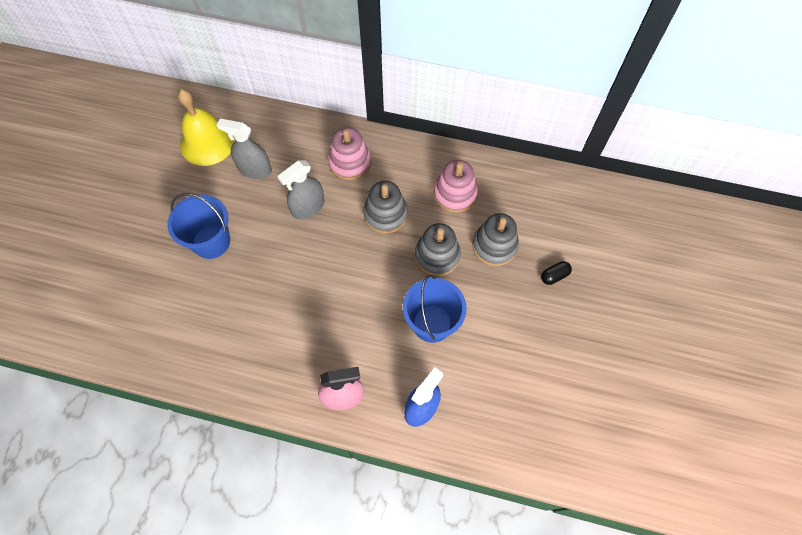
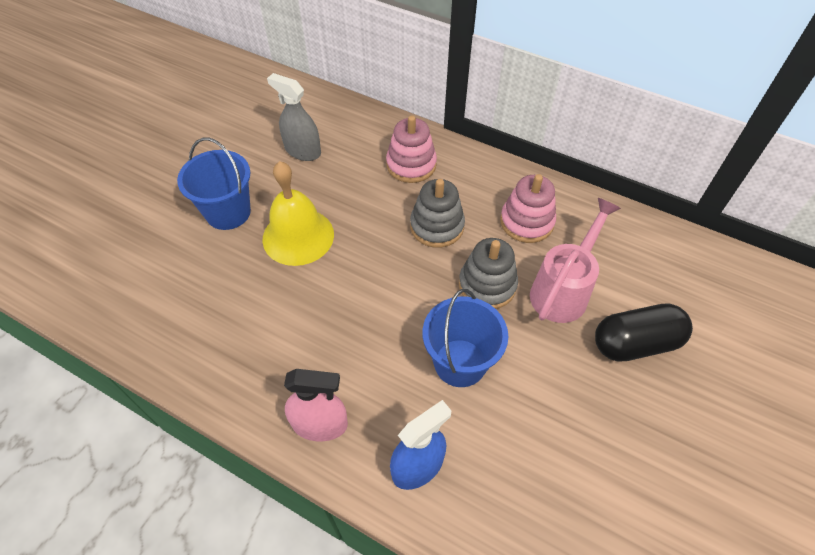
camera: 15 degrees right, 10 degrees down
yellow bell [178,89,235,166] -> yellow bell moved to [263,161,334,266]
grey spray bottle [277,160,324,220] -> none
grey stacking toy [472,213,519,266] -> pink watering can [530,198,621,323]
black capsule [541,261,572,285] -> black capsule [595,303,693,362], size x2.16

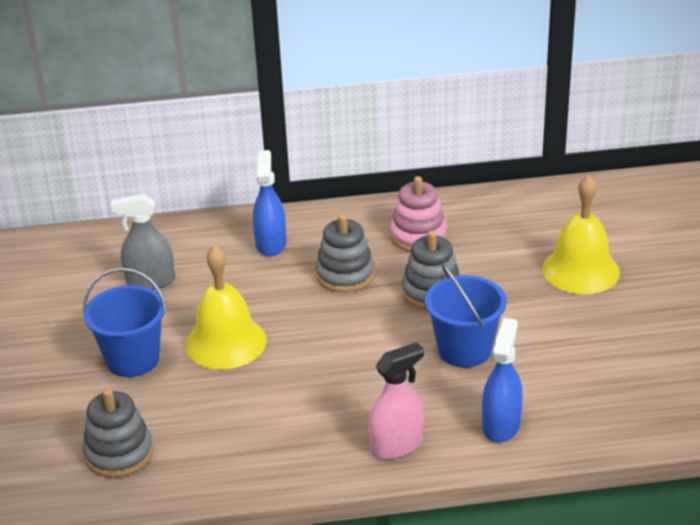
camera: 35 degrees left, 20 degrees down
pink stacking toy [386,115,437,183] -> blue spray bottle [253,150,286,256]
pink watering can [530,198,621,323] -> none
black capsule [595,303,693,362] -> yellow bell [542,175,620,294]
none -> grey stacking toy [83,389,153,478]

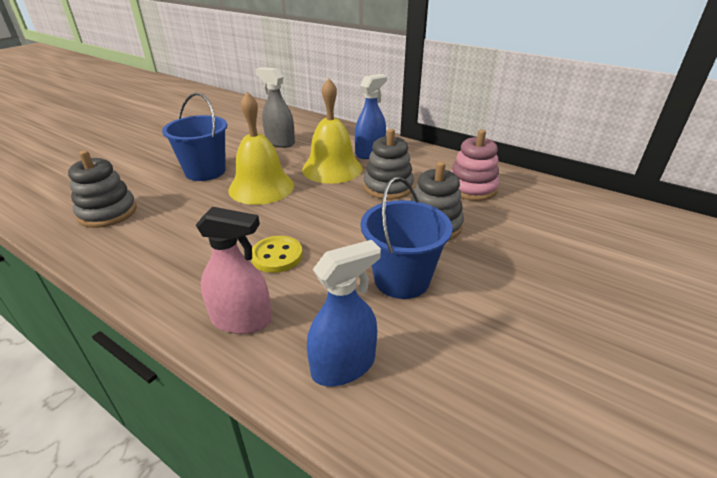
camera: 40 degrees right, 0 degrees up
yellow bell [542,175,620,294] -> yellow bell moved to [302,78,362,184]
none -> yellow button [251,236,303,273]

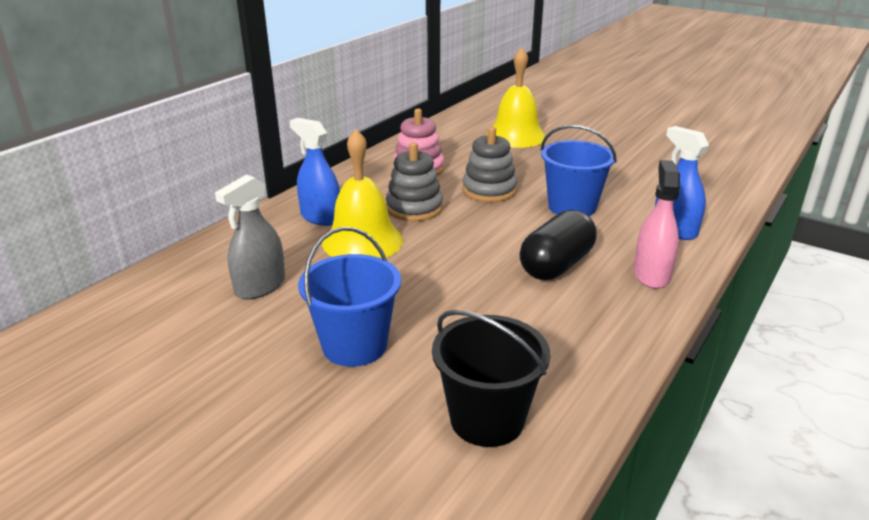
camera: 90 degrees left, 5 degrees down
grey stacking toy [68,150,137,228] -> black bucket [432,310,550,447]
yellow bell [228,92,294,205] -> yellow bell moved to [486,47,546,148]
yellow button [251,236,303,273] -> black capsule [520,210,597,280]

